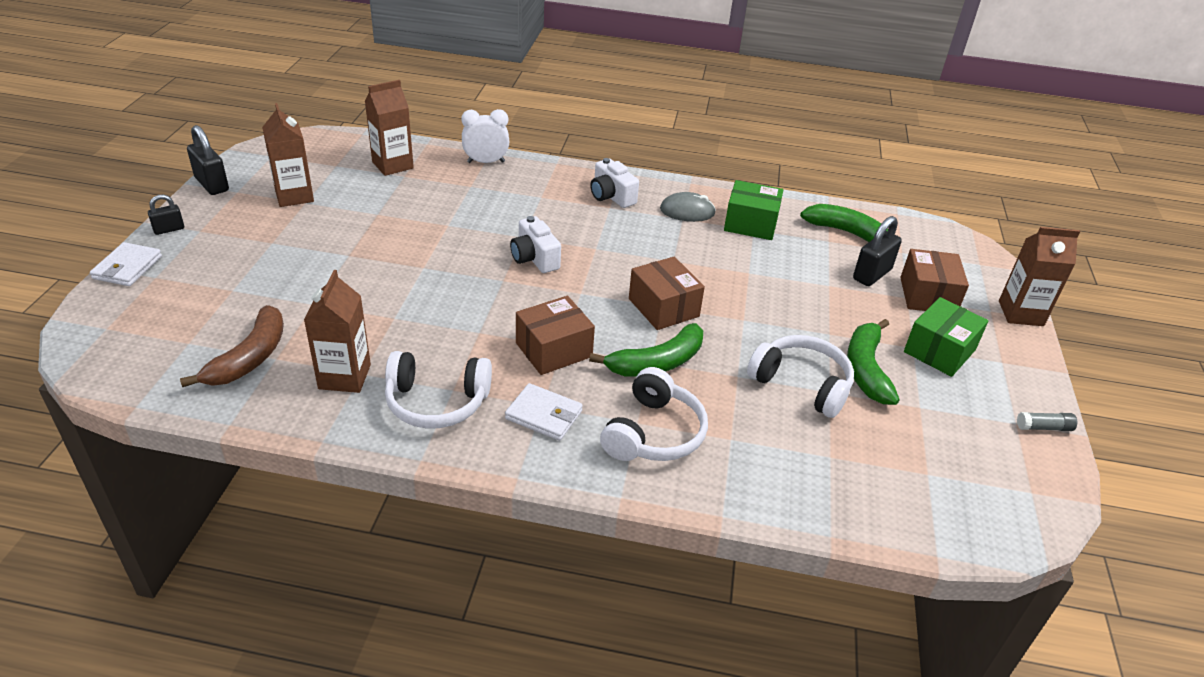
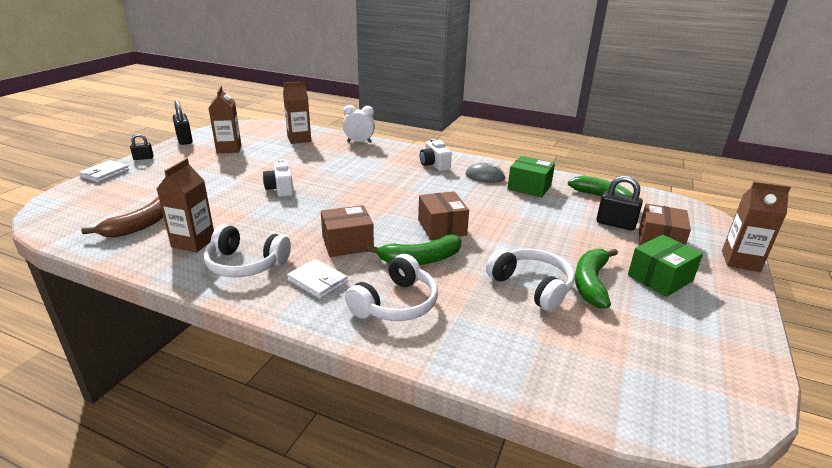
camera: 15 degrees right, 10 degrees down
white camera [510,216,561,273] -> white camera moved to [263,159,294,197]
black padlock [853,216,902,286] -> black padlock turned 60 degrees clockwise [597,176,643,231]
grey glue stick [1017,412,1077,431] -> none

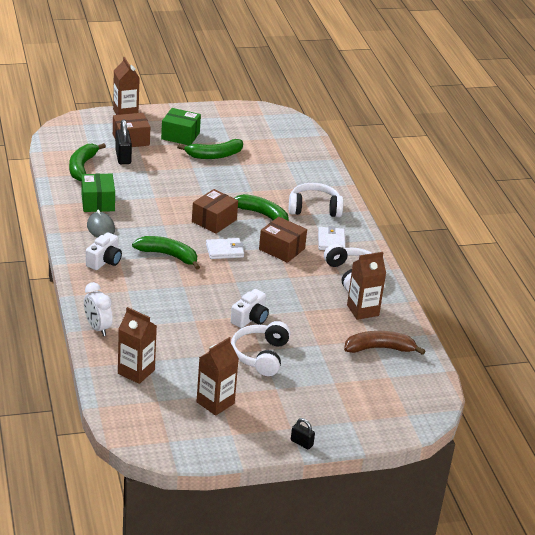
camera: 130 degrees left, 5 degrees up
white wallet [79,160,129,183] -> white wallet moved to [206,238,244,259]
black padlock [173,100,193,145] -> none
white headphones [486,249,575,312] -> white headphones moved to [231,321,290,376]
none -> green banana [132,236,200,270]

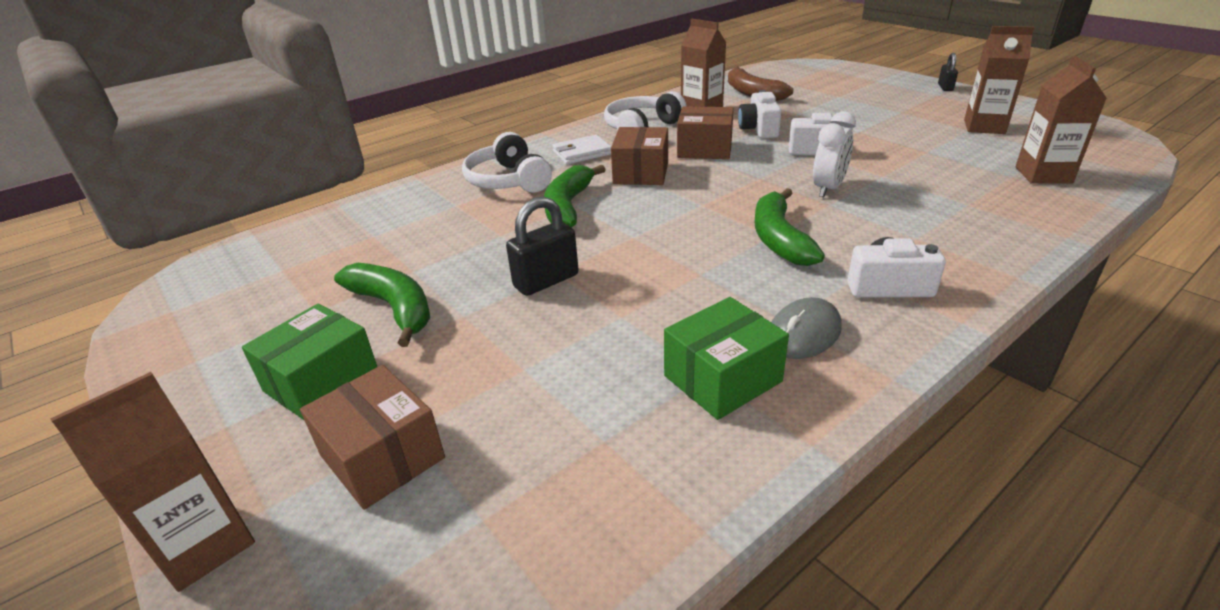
camera: 110 degrees left, 0 degrees up
green banana [69,143,106,181] -> none
white clock [84,282,113,336] -> white clock moved to [813,111,856,197]
black padlock [115,119,132,164] -> black padlock moved to [506,196,579,296]
green box [161,108,201,145] -> green box turned 45 degrees clockwise [242,303,377,420]
brown box [192,189,238,234] -> brown box moved to [677,106,734,159]
white wallet [206,238,244,259] -> none
white headphones [231,321,290,376] -> none
none -> white camera [738,90,782,139]

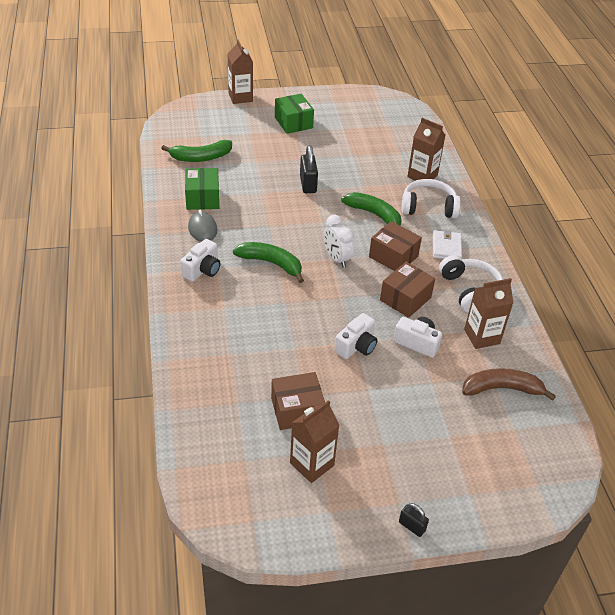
camera: 115 degrees right, 10 degrees up
brown box [300,365,445,510] -> brown box moved to [271,372,325,430]
green banana [334,263,430,347] -> green banana moved to [161,140,232,162]
white clock [813,111,856,197] -> white clock moved to [324,215,354,268]
brown carton [1015,56,1107,184] -> brown carton moved to [407,118,445,181]

